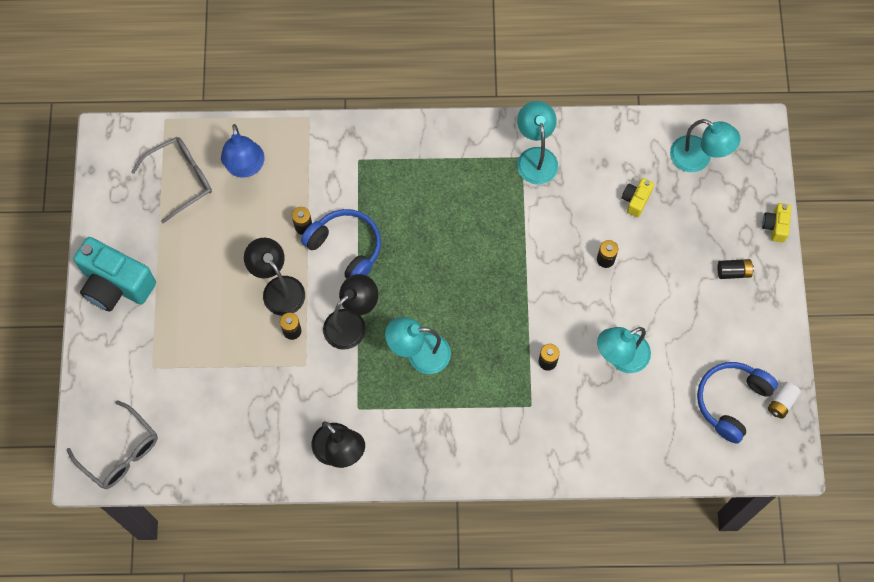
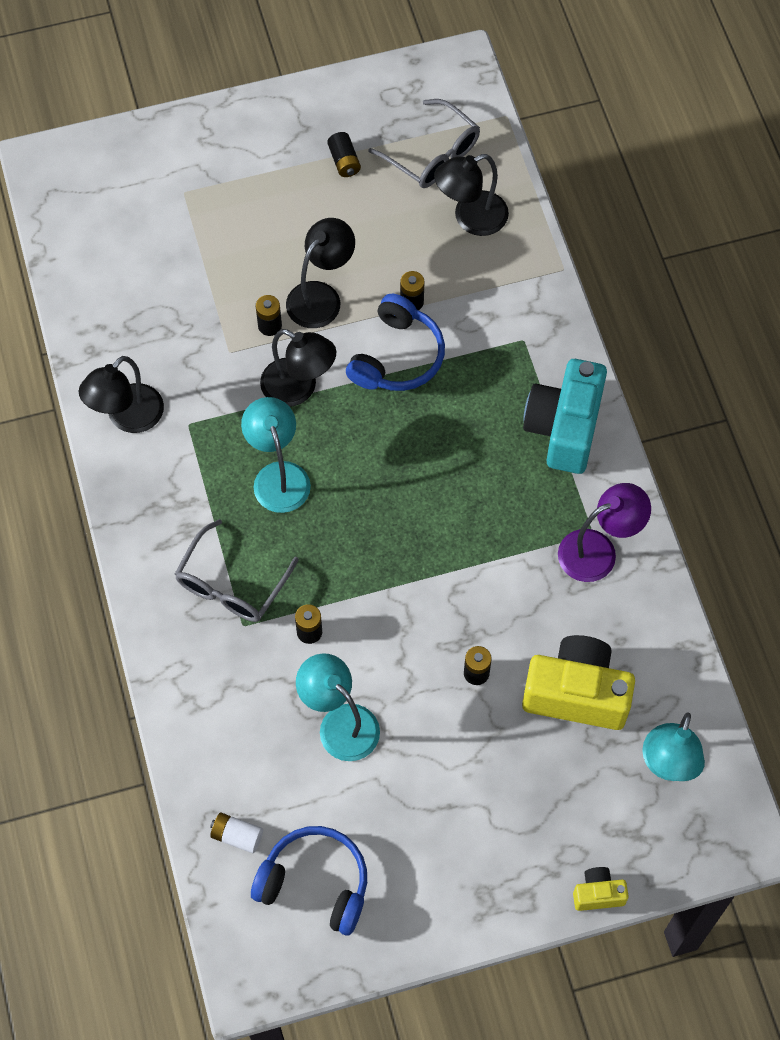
camera: 75 degrees right, 5 degrees down
grey glasses [67,400,158,489] -> grey glasses moved to [175,519,299,622]
turquoise camera [73,237,156,312] -> turquoise camera moved to [523,359,607,474]
blue lamp [221,124,265,178] -> black lamp [434,154,509,236]
turquoise lamp [517,101,558,184] -> purple lamp [558,483,651,582]
yellow camera [622,178,654,217] -> yellow camera [522,635,635,730], size x2.12
black battery [718,259,754,279] -> black battery moved to [327,132,361,177]
white battery [768,382,801,419] -> white battery moved to [210,813,263,853]

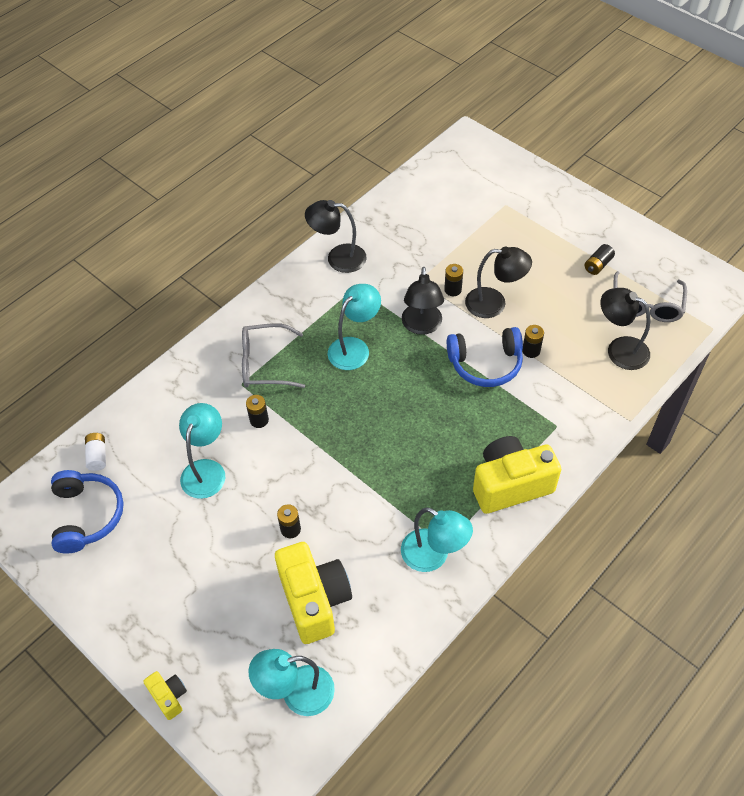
camera: 60 degrees right, 10 degrees down
turquoise camera [523,359,607,474] -> yellow camera [473,436,561,514]
purple lamp [558,483,651,582] -> turquoise lamp [401,507,473,572]

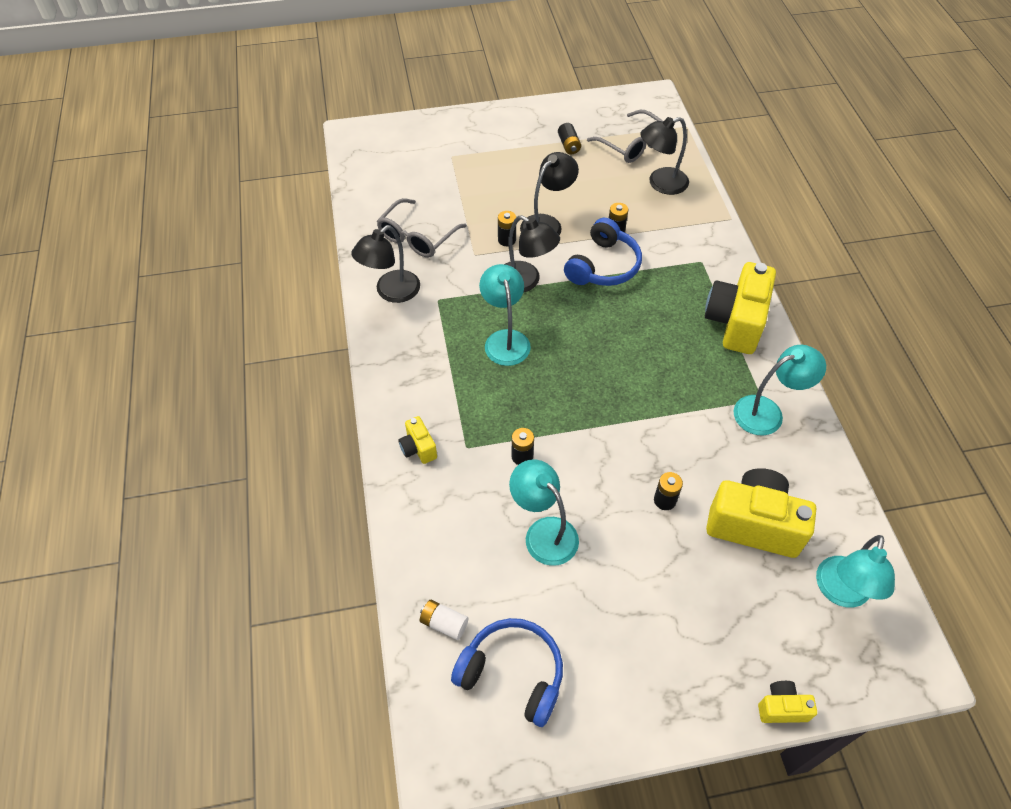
camera: 55 degrees left, 0 degrees up
grey glasses [242,323,305,388] -> grey glasses moved to [377,198,467,258]
none -> yellow camera [398,416,437,464]

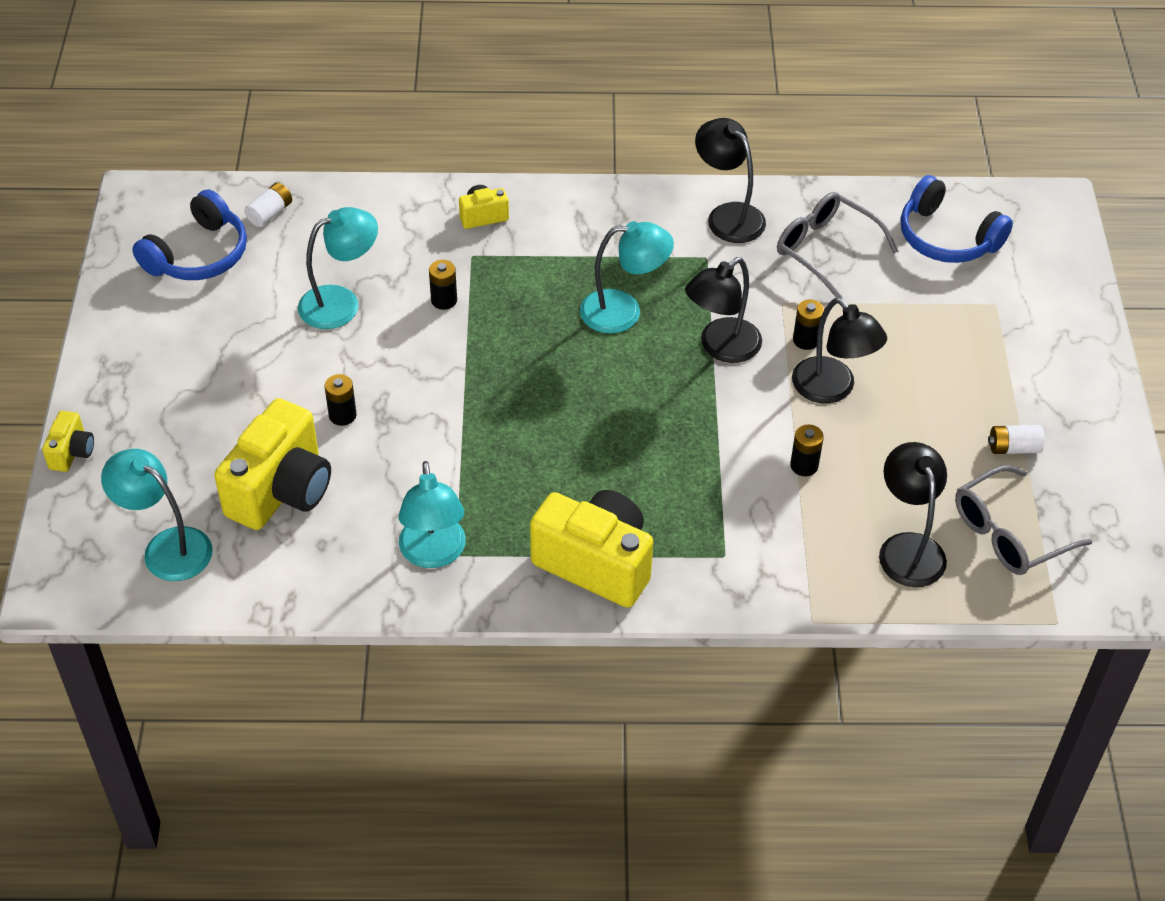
camera: 100 degrees right, 5 degrees down
black battery [558,123,581,154] -> white battery [988,425,1045,454]
blue headphones [564,218,642,286] -> blue headphones moved to [901,175,1013,263]

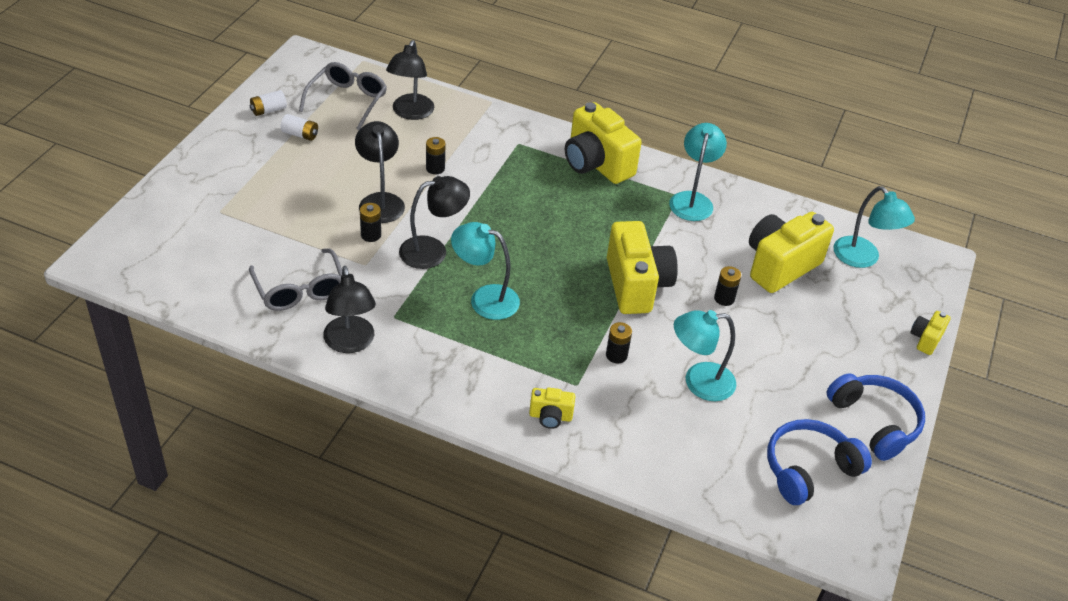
camera: 160 degrees left, 5 degrees down
white battery [244,183,292,227] -> white battery moved to [250,90,287,116]
blue headphones [901,175,1013,263] -> blue headphones moved to [826,373,925,461]
grey glasses [955,465,1092,575] -> grey glasses turned 60 degrees counterclockwise [299,62,387,130]
none -> yellow camera [607,221,678,314]

